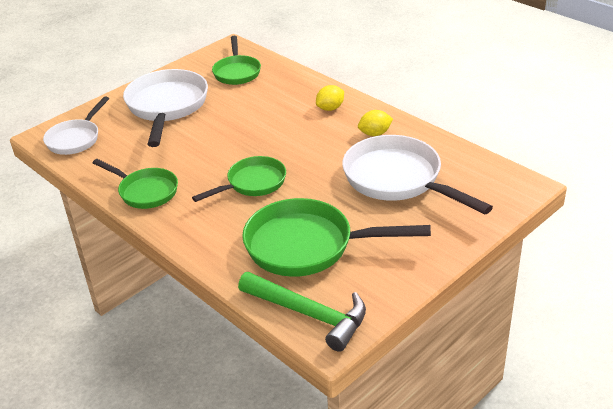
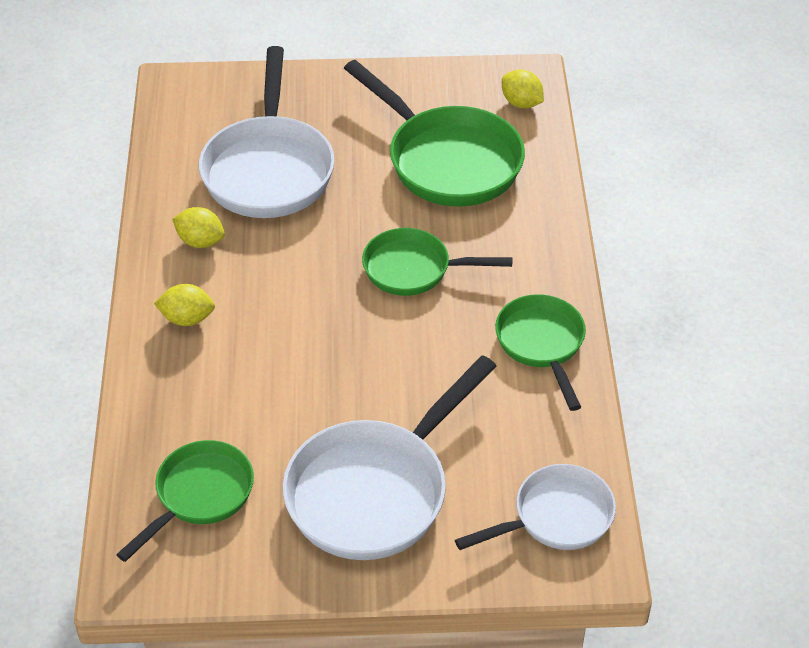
camera: 140 degrees left, 10 degrees up
green hammer [238,272,366,352] -> yellow lemon [502,70,544,108]

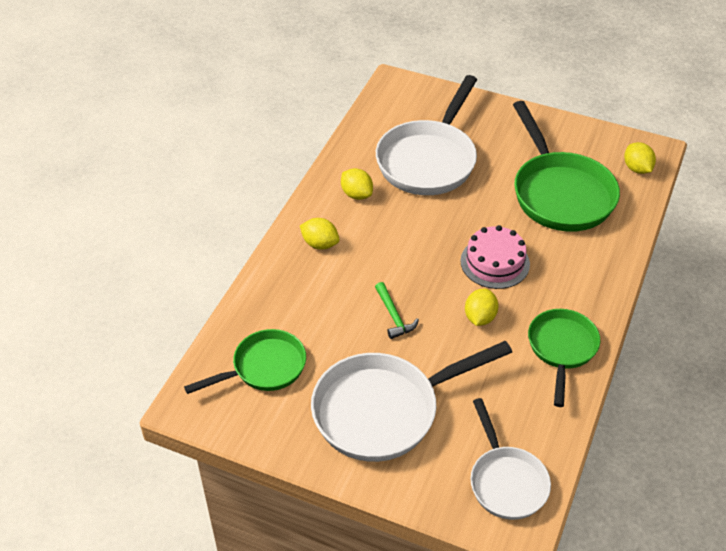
camera: 25 degrees right, 0 degrees up
green pan [362,228,513,296] -> pink cake [460,225,530,289]
white pan [455,464,616,550] -> white pan turned 75 degrees clockwise [470,398,551,520]
none -> green hammer [375,282,419,339]
none -> yellow lemon [465,289,499,326]

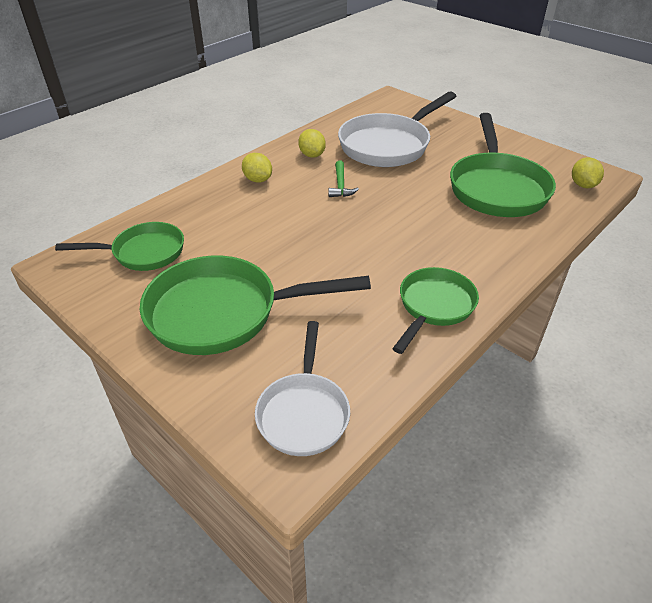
camera: 20 degrees right, 5 degrees down
white pan [311,341,512,462] -> green pan [140,256,371,355]
green hammer [375,282,419,339] -> green hammer moved to [329,160,359,197]
pink cake [460,225,530,289] -> none
yellow lemon [465,289,499,326] -> none

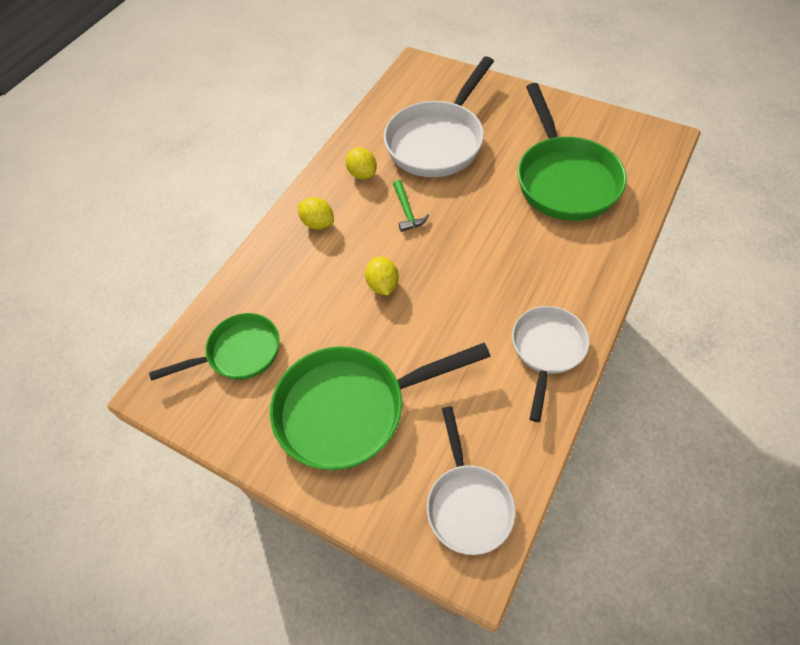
camera: 10 degrees left, 15 degrees up
green pan [392,267,479,354] -> white pan [512,306,589,422]
yellow lemon [572,157,604,188] -> yellow lemon moved to [365,256,399,295]

